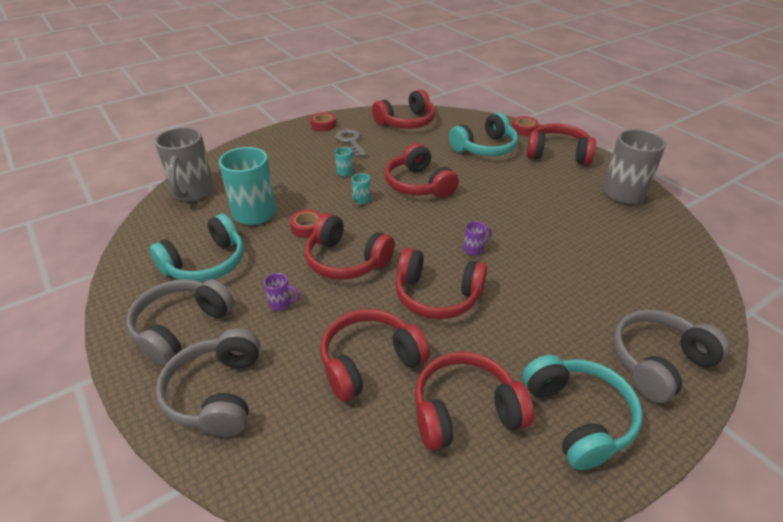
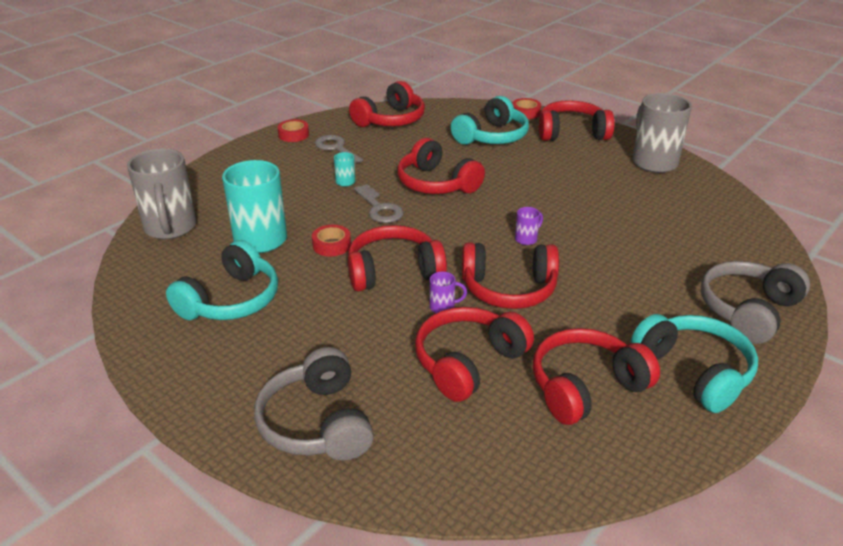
camera: 15 degrees left, 5 degrees down
grey headphones [126,279,234,366] -> none
purple mug [264,273,299,311] -> purple mug moved to [430,272,467,313]
red headphones [305,213,395,280] -> red headphones turned 150 degrees clockwise [348,225,447,291]
turquoise mug [352,173,371,204] -> grey key [354,184,404,223]

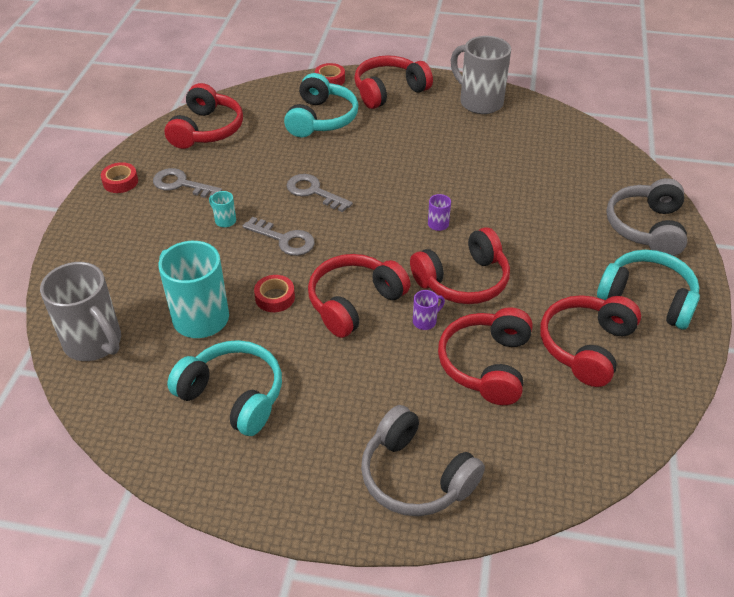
camera: 30 degrees left, 10 degrees up
turquoise headphones [166,240,278,320] -> turquoise headphones turned 60 degrees counterclockwise [167,340,282,436]
red headphones [397,138,485,194] -> grey key [287,174,353,212]

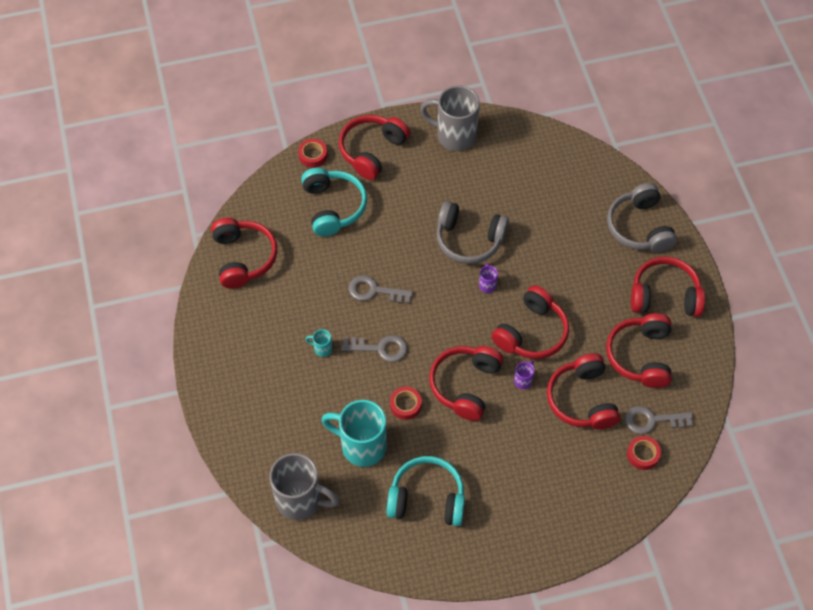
camera: 25 degrees left, 15 degrees up
red tape [101,162,138,193] -> red tape moved to [627,436,661,470]
grey key [153,168,222,198] -> grey key moved to [625,406,693,434]
grey headphones [361,405,485,516] -> grey headphones moved to [436,201,509,264]
turquoise headphones [597,250,700,329] -> red headphones [631,257,705,317]

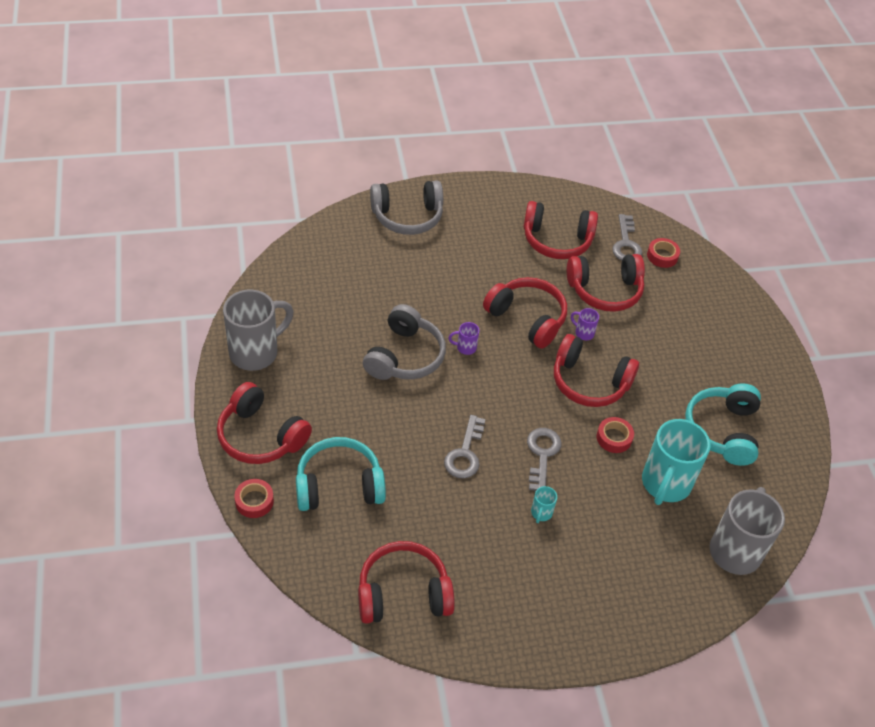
camera: 90 degrees left, 10 degrees down
grey mug [420,86,480,151] -> grey mug turned 150 degrees counterclockwise [223,290,294,371]
red headphones [631,257,705,317] -> none

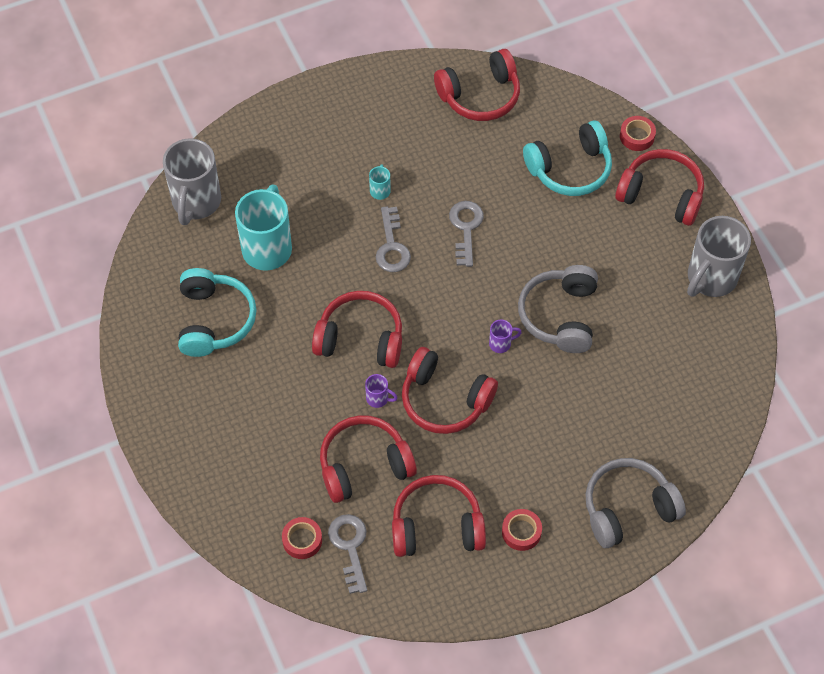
camera: 170 degrees right, 10 degrees up
red tape [597,417,634,453] -> red tape moved to [502,509,542,551]

